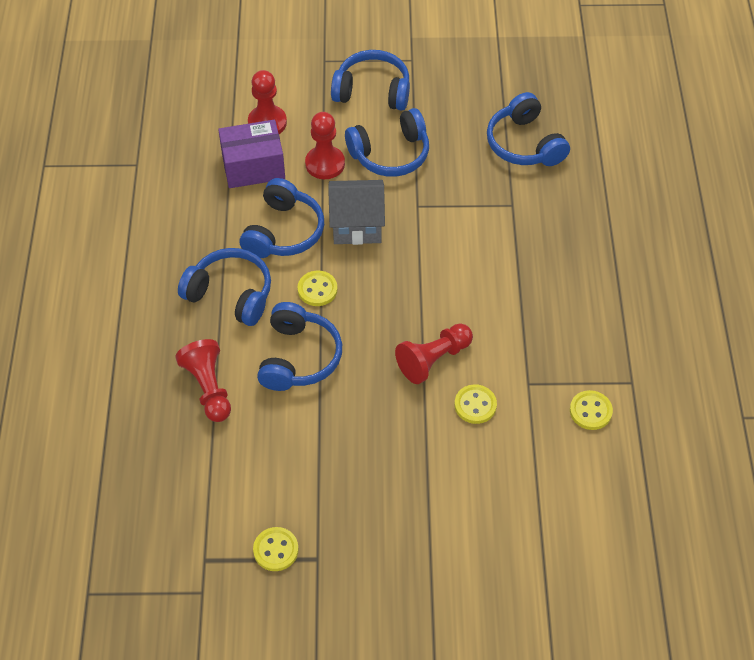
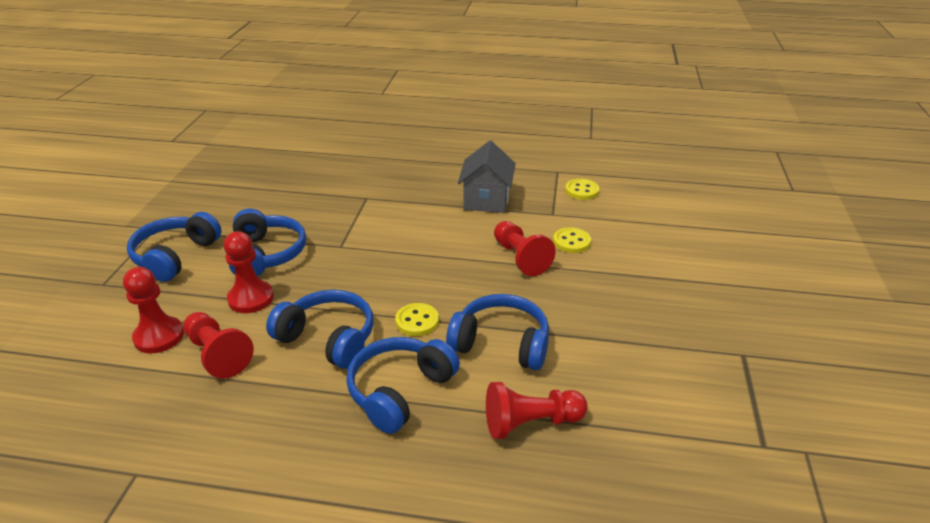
camera: 80 degrees left, 20 degrees down
purple box [218,120,285,188] -> red pawn [183,312,254,379]
yellow button [253,527,299,571] -> none
grey house [328,180,385,245] -> grey house moved to [458,141,516,213]
blue headphones [487,92,570,166] -> none

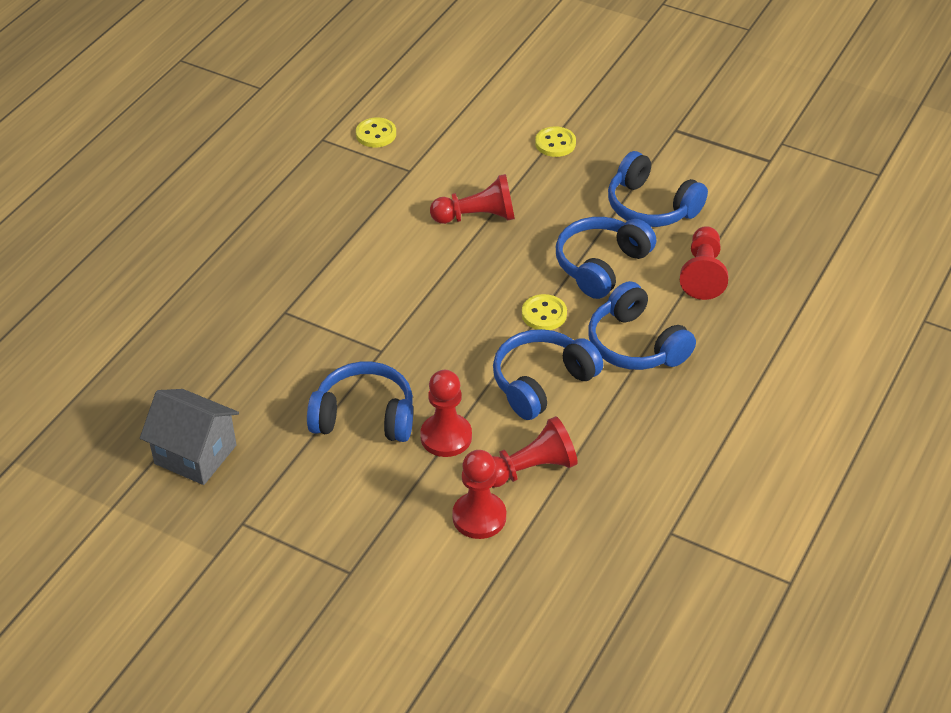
camera: 70 degrees left, 10 degrees up
blue headphones [127,212,221,282] -> blue headphones moved to [608,151,708,227]
grey house [458,141,516,213] -> grey house moved to [140,389,239,485]
yellow button [553,227,591,253] -> yellow button moved to [535,126,576,157]

